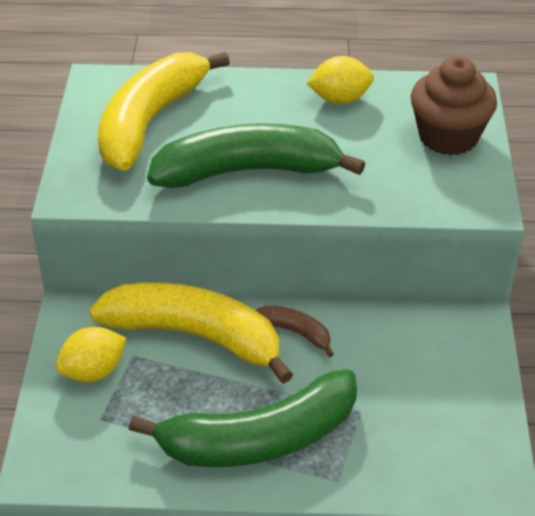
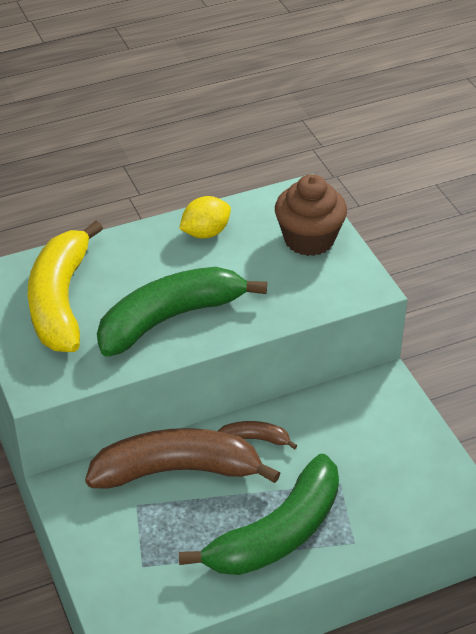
camera: 25 degrees left, 0 degrees up
yellow lemon [56,327,127,382] -> none
yellow banana [89,282,294,384] -> brown banana [85,428,280,489]

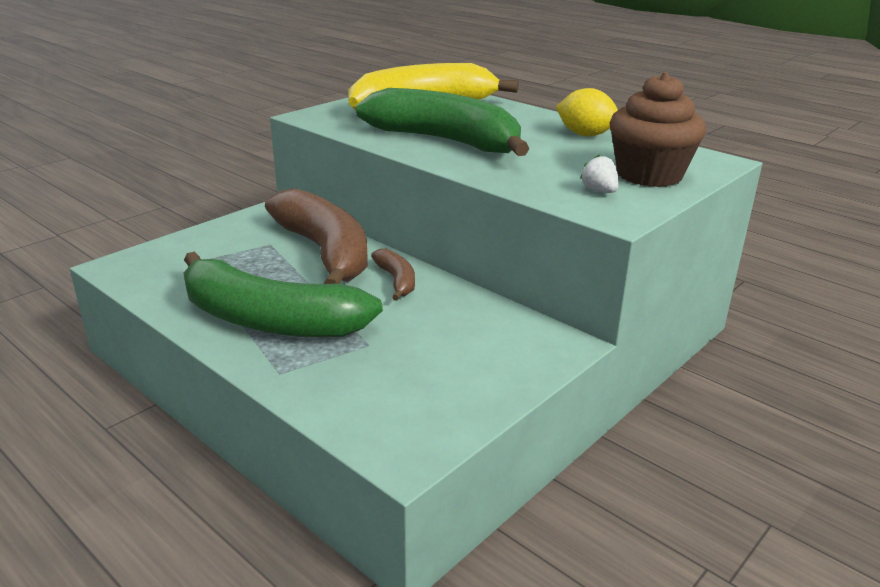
camera: 65 degrees right, 15 degrees down
none -> white strawberry [580,155,619,193]

